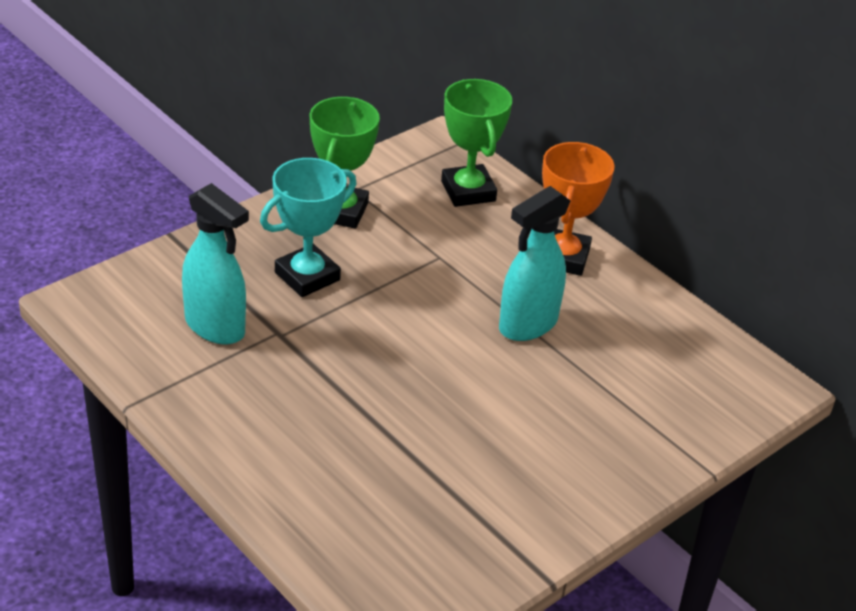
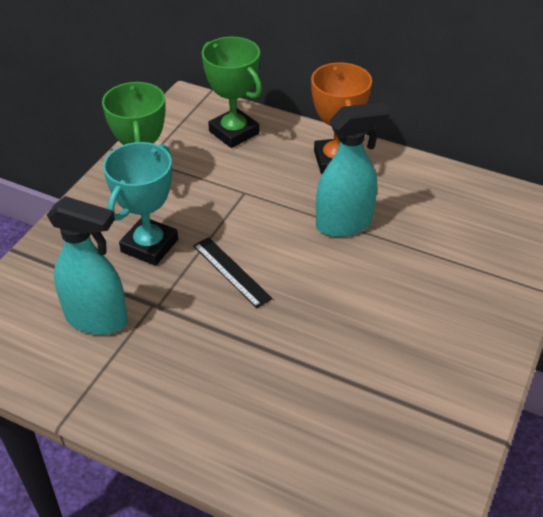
camera: 20 degrees left, 5 degrees up
turquoise spray bottle [499,186,570,341] -> turquoise spray bottle turned 135 degrees counterclockwise [316,102,390,237]
none -> black ruler [193,237,273,308]

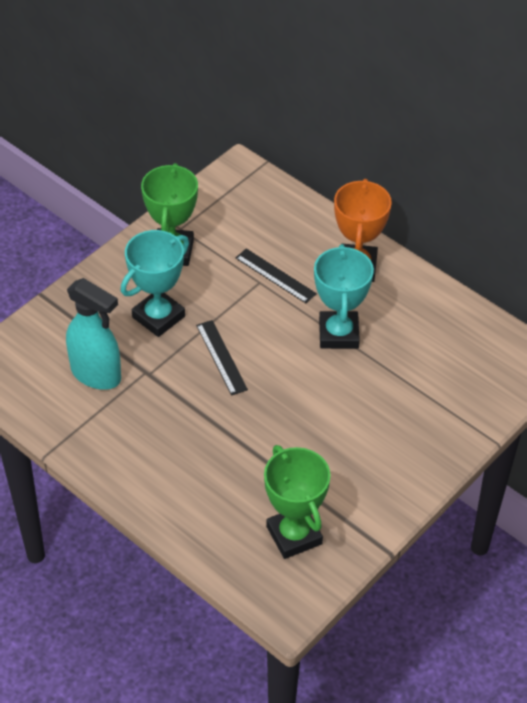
camera: 15 degrees right, 5 degrees up
green trophy [202,37,262,148] -> green trophy moved to [264,445,331,559]
turquoise spray bottle [316,102,390,237] -> turquoise trophy [314,244,374,349]
none -> black ruler [236,249,317,303]

